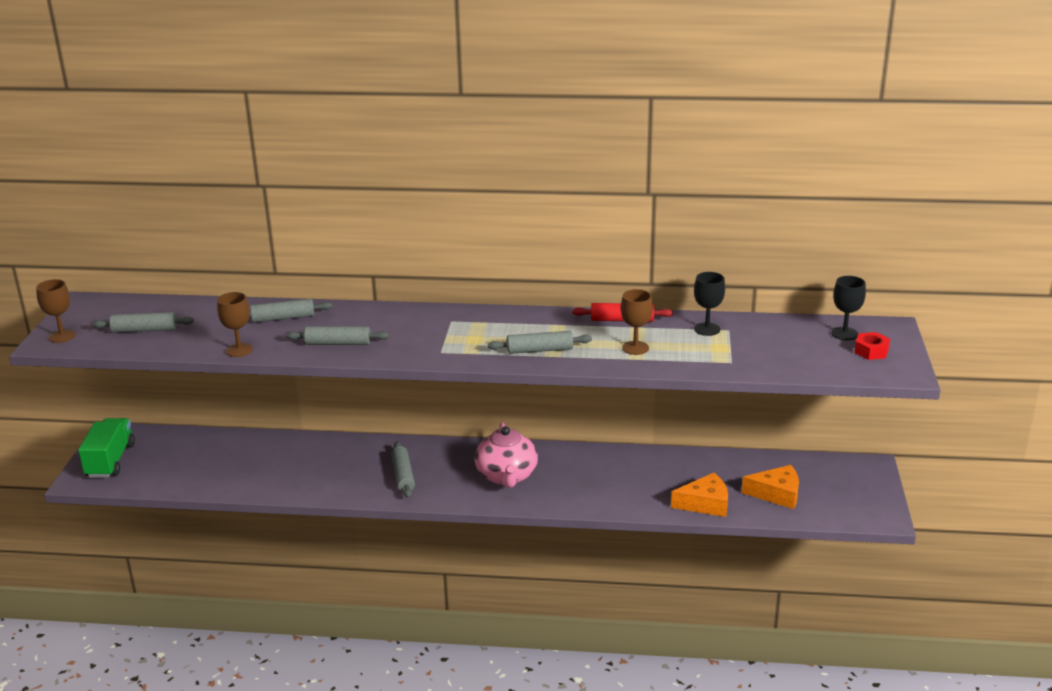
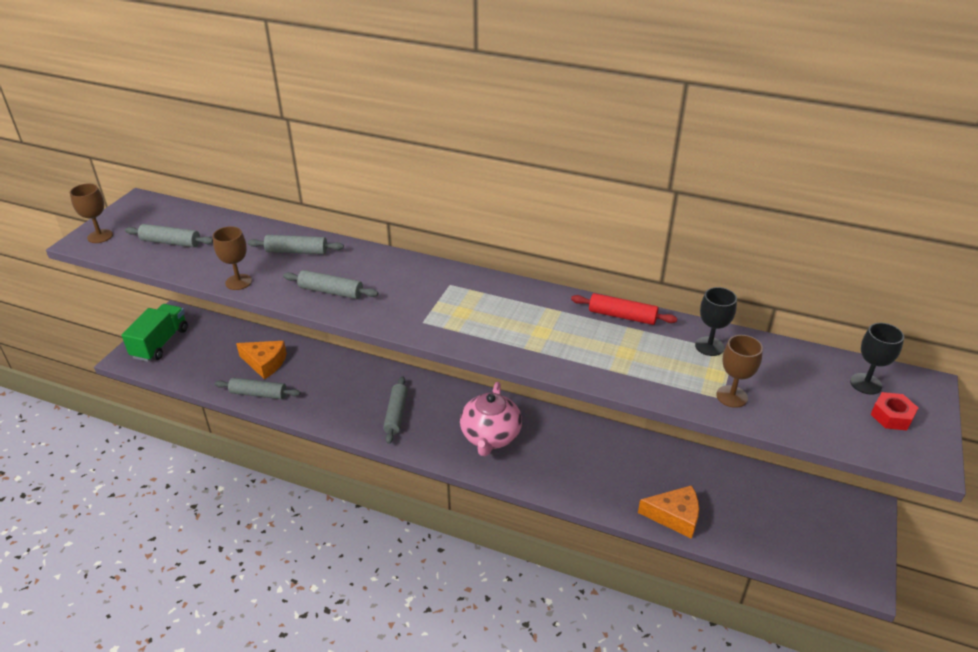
camera: 15 degrees right, 10 degrees up
grey rolling pin [488,331,592,354] -> grey rolling pin moved to [215,378,301,399]
brown goblet [621,289,653,355] -> brown goblet moved to [716,335,763,408]
orange cheese [742,465,799,509] -> orange cheese moved to [236,341,287,379]

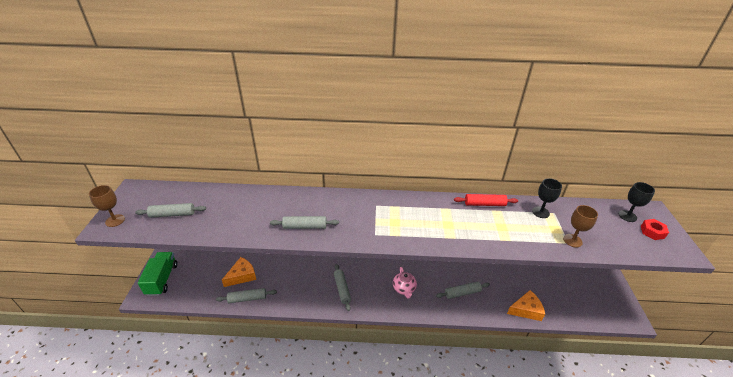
camera: 20 degrees left, 0 degrees up
brown goblet [213,226,252,290] -> none
orange cheese [236,341,287,379] -> orange cheese turned 45 degrees counterclockwise [222,257,256,287]
grey rolling pin [248,235,344,254] -> grey rolling pin moved to [436,281,490,299]
pink teapot [460,382,522,456] -> pink teapot [393,267,417,299], size x0.64

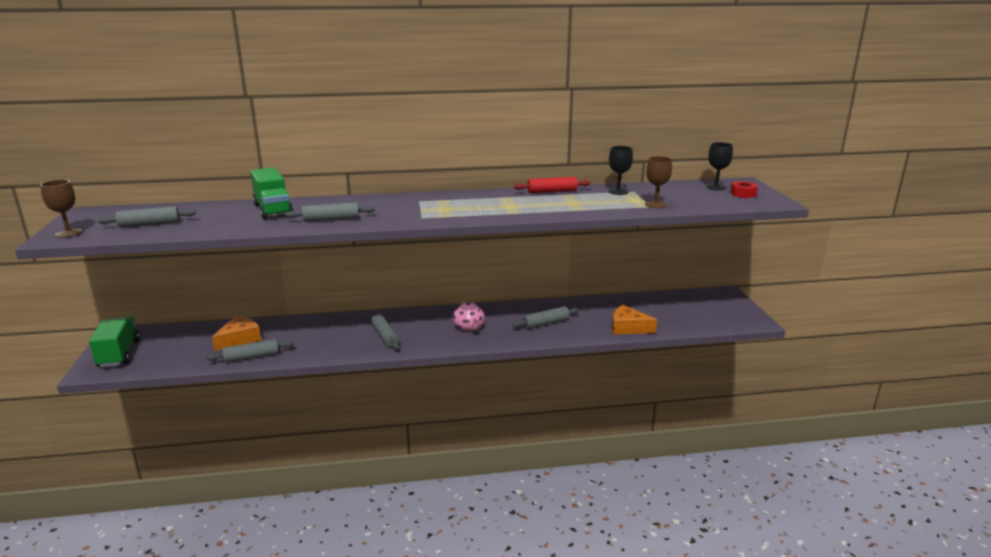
camera: 10 degrees left, 15 degrees down
orange cheese [507,290,545,321] -> orange cheese turned 135 degrees counterclockwise [612,305,657,335]
none -> green truck [250,167,293,220]

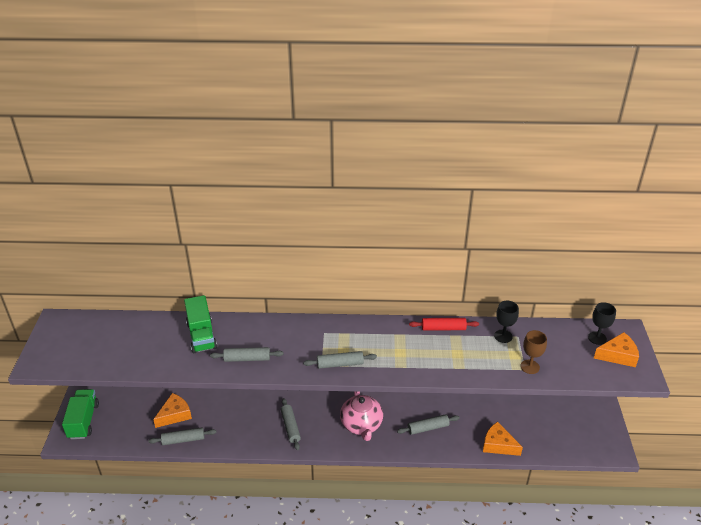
camera: 10 degrees right, 15 degrees up
brown goblet [40,179,82,238] -> none
grey rolling pin [98,206,196,227] -> grey rolling pin moved to [304,351,377,369]
pink teapot [452,301,485,332] -> pink teapot [340,391,383,441], size x1.56
red nut [730,181,758,198] -> orange cheese [594,332,639,367]

